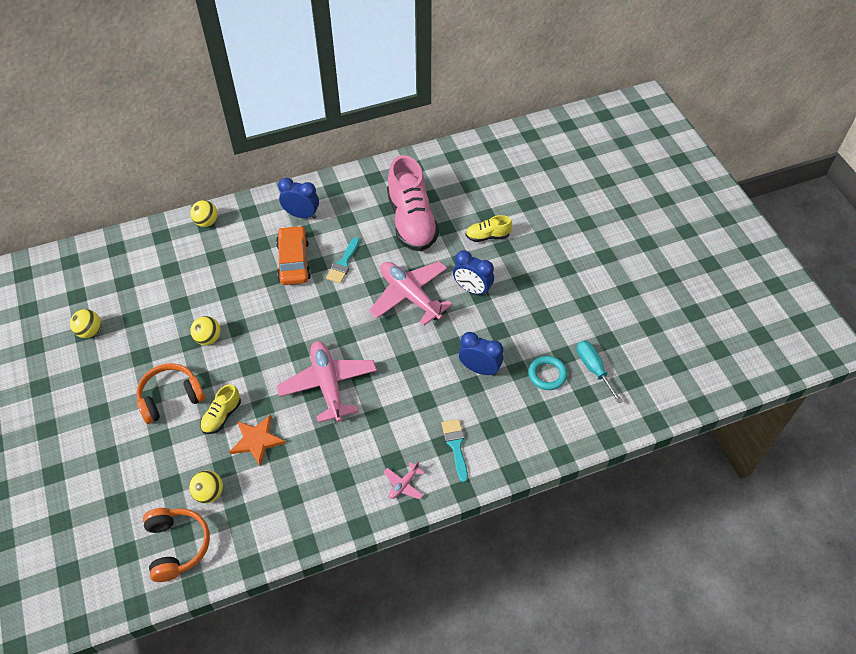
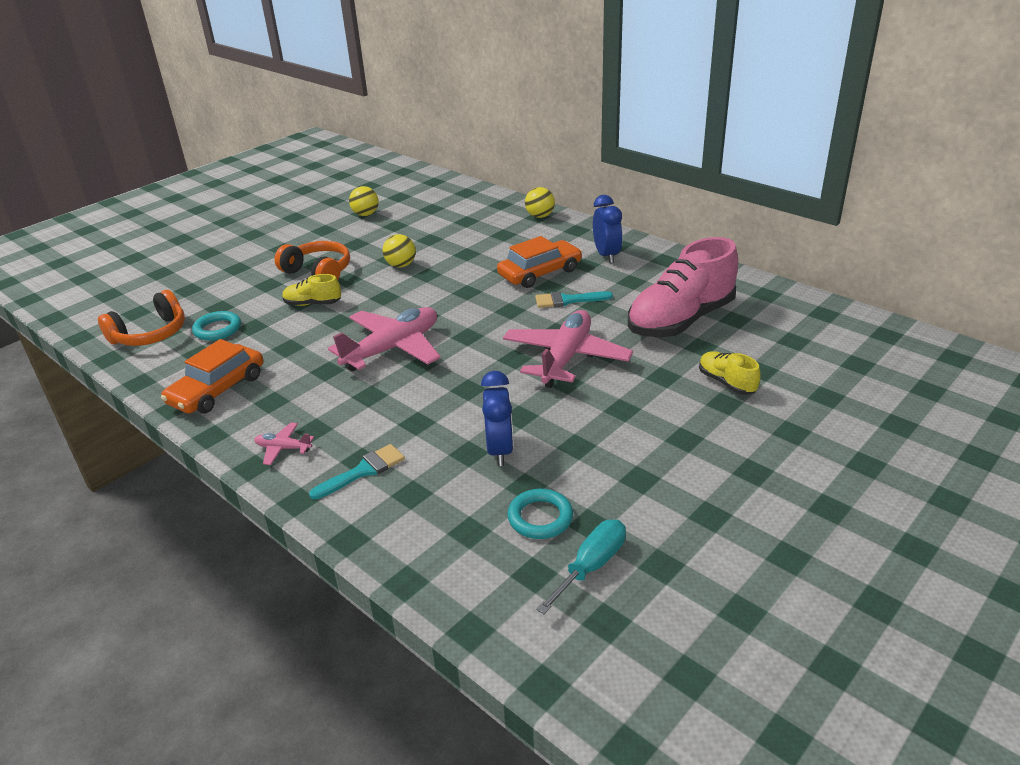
camera: 65 degrees right, 20 degrees down
yellow ball [189,470,223,504] -> turquoise ring [192,311,241,341]
orange star [229,415,286,467] -> none
blue clock [453,250,494,296] -> none
none -> orange car [161,339,264,414]

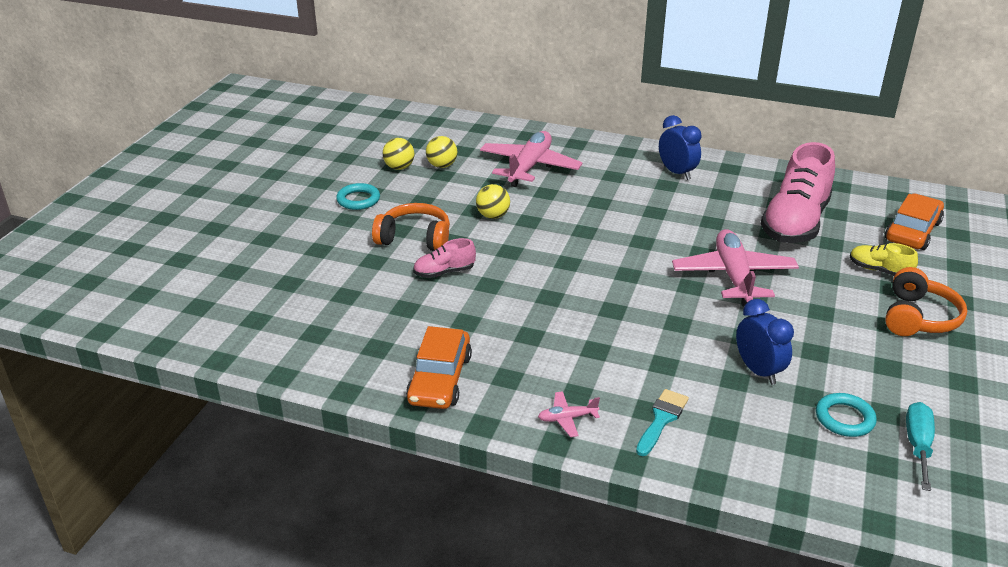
camera: 25 degrees left, 0 degrees up
orange headphones [98,290,185,346] -> orange headphones moved to [885,267,967,336]
turquoise ring [192,311,241,341] -> turquoise ring moved to [336,183,380,210]
yellow shoe [282,274,341,306] -> pink shoe [413,238,476,278]
pink plane [328,307,441,371] -> pink plane moved to [480,131,582,187]
orange car [497,236,582,288] -> orange car moved to [885,194,944,250]
yellow ball [525,187,555,218] -> yellow ball moved to [426,136,457,168]
turquoise brush [535,291,613,308] -> none

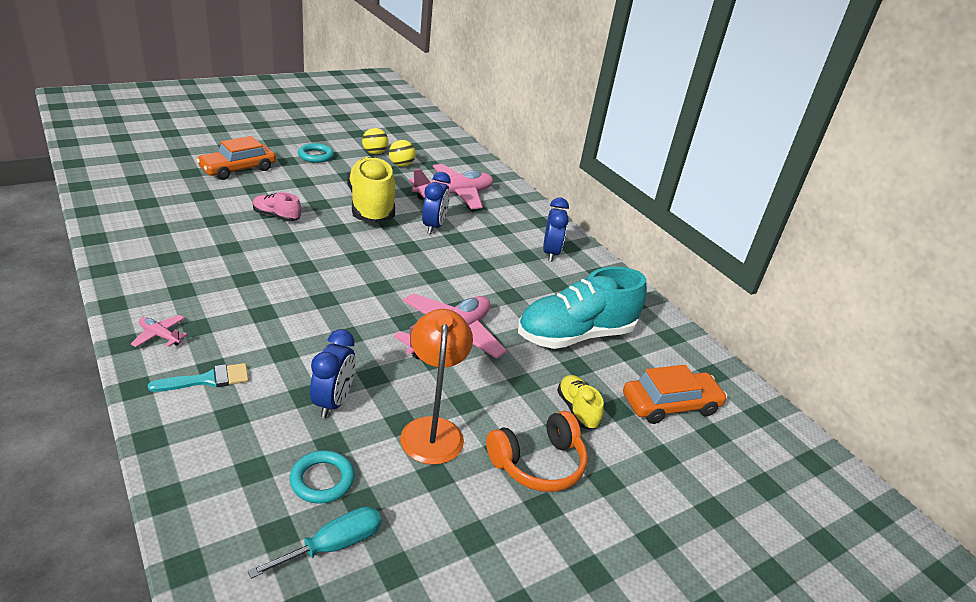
camera: 35 degrees right, 0 degrees up
orange headphones [372,203,450,251] -> none
orange car [406,326,472,409] -> orange car moved to [196,136,276,180]
yellow ball [476,184,510,219] -> yellow shoe [347,156,395,223]
pink shoe [761,142,835,243] -> turquoise shoe [518,267,647,349]
none -> orange lamp [400,309,473,465]
none -> blue clock [422,172,451,234]

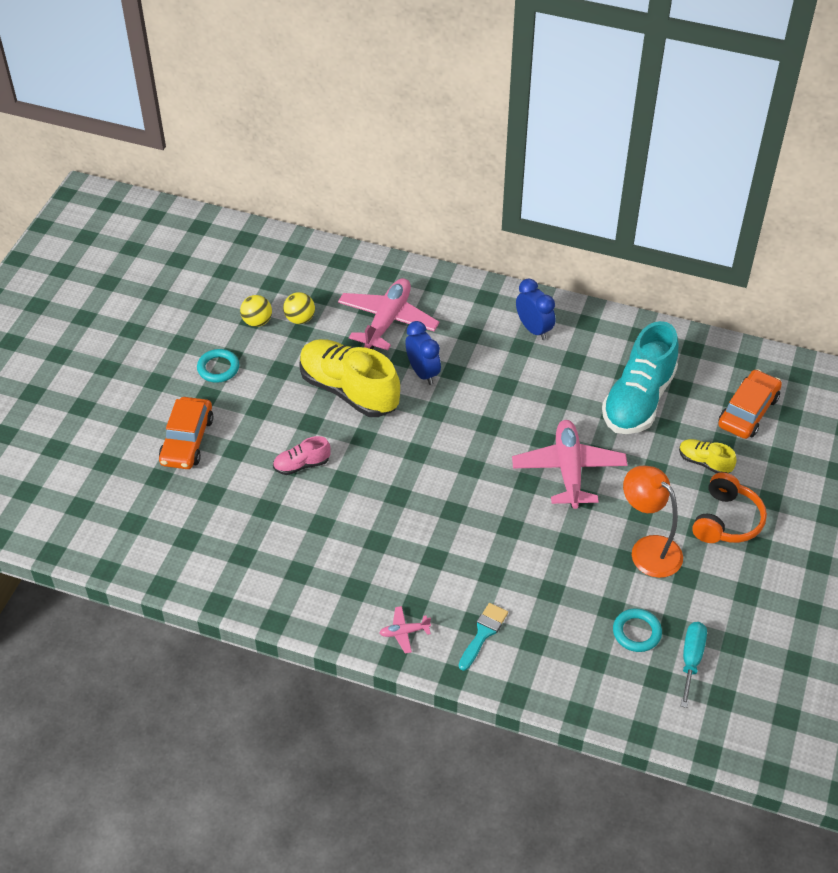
camera: 35 degrees left, 15 degrees up
blue clock [310,329,356,418] -> none

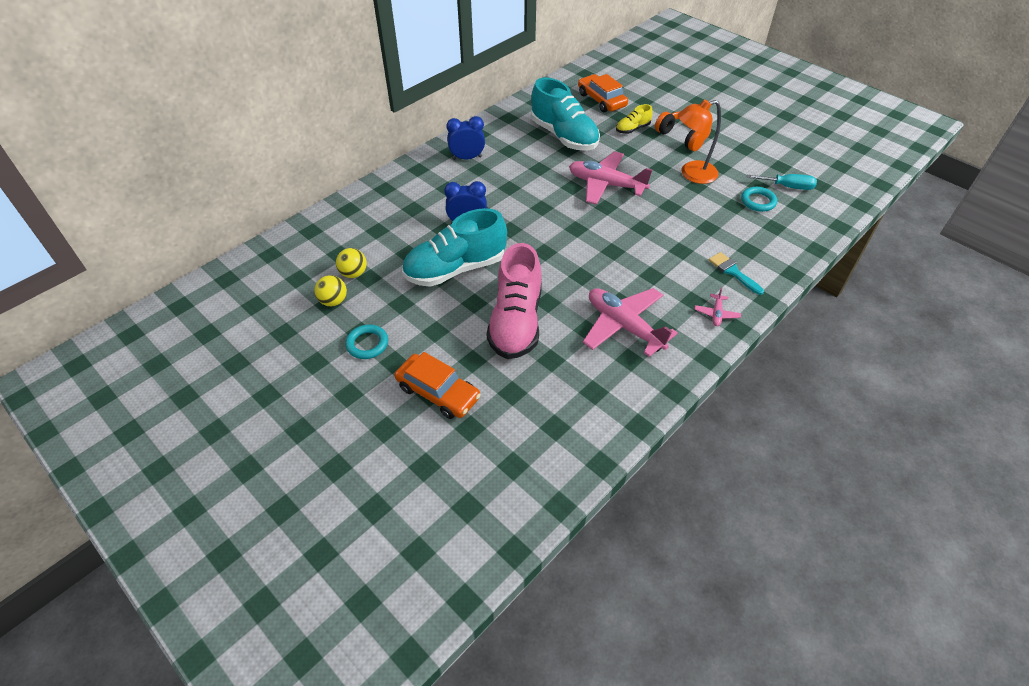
camera: 65 degrees left, 0 degrees up
pink shoe [273,436,331,475] -> pink shoe [487,243,542,359], size x2.14
yellow shoe [299,339,400,417] -> turquoise shoe [402,208,507,287]
pink plane [338,278,439,350] -> pink plane moved to [583,288,678,357]
turquoise screwdriver [681,622,707,708] -> turquoise screwdriver turned 150 degrees clockwise [747,174,817,190]

